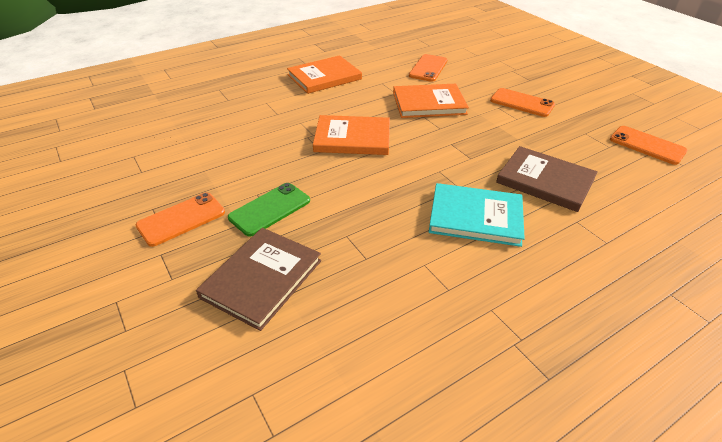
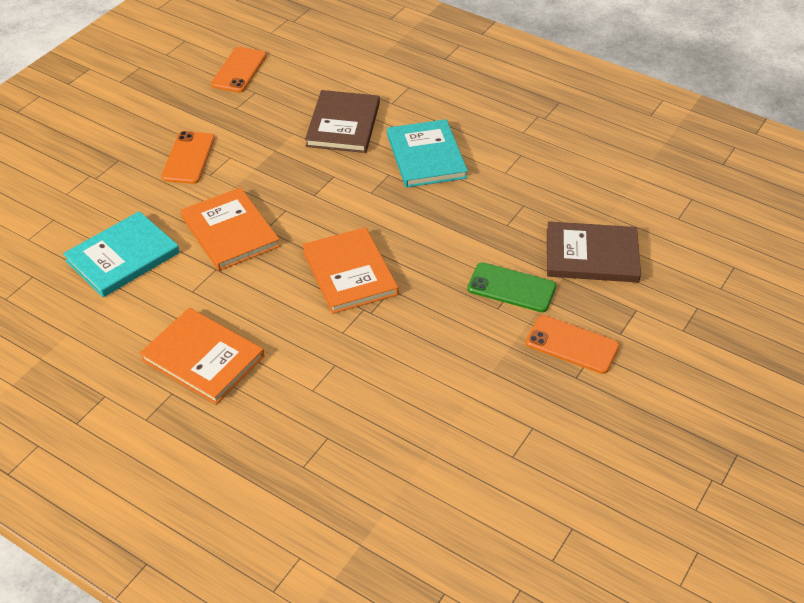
camera: 115 degrees left, 5 degrees up
orange phone [409,54,447,82] -> turquoise book [63,211,180,297]

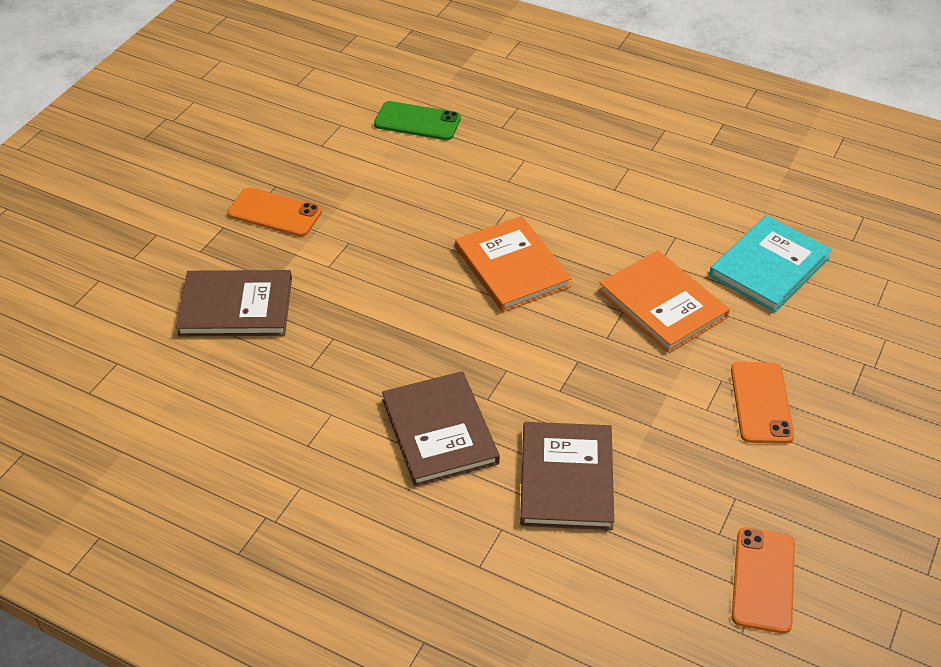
camera: 175 degrees right, 0 degrees up
orange book [140,308,264,405] -> none
turquoise book [387,119,468,188] -> brown book [382,371,500,487]
green phone [467,262,556,312] -> green phone moved to [374,101,461,140]

